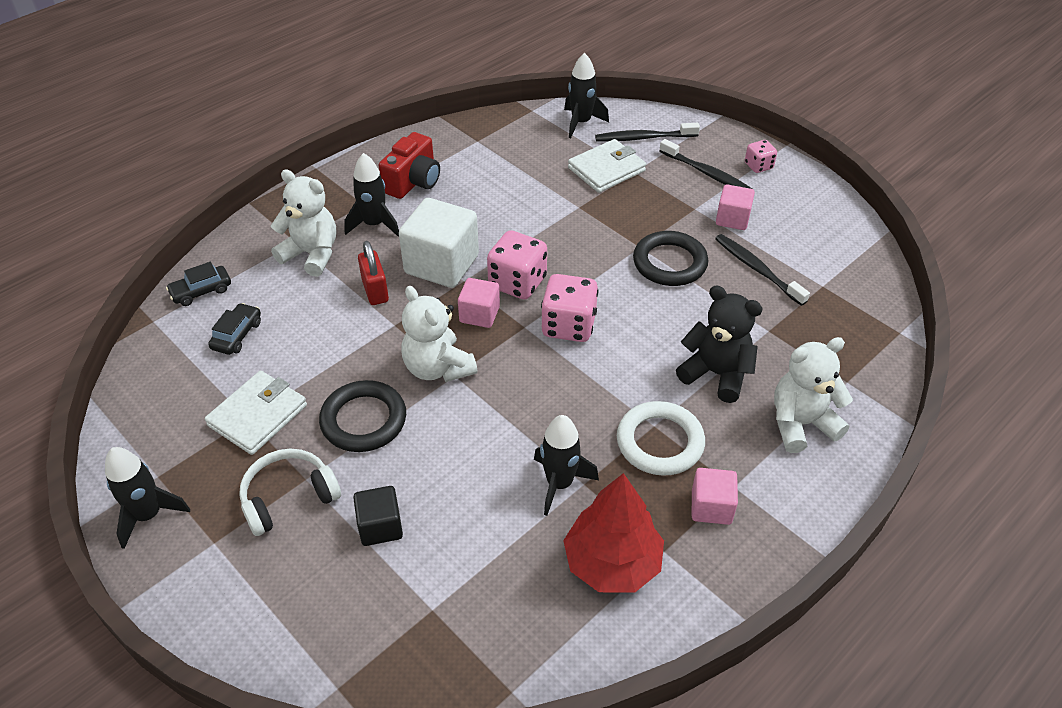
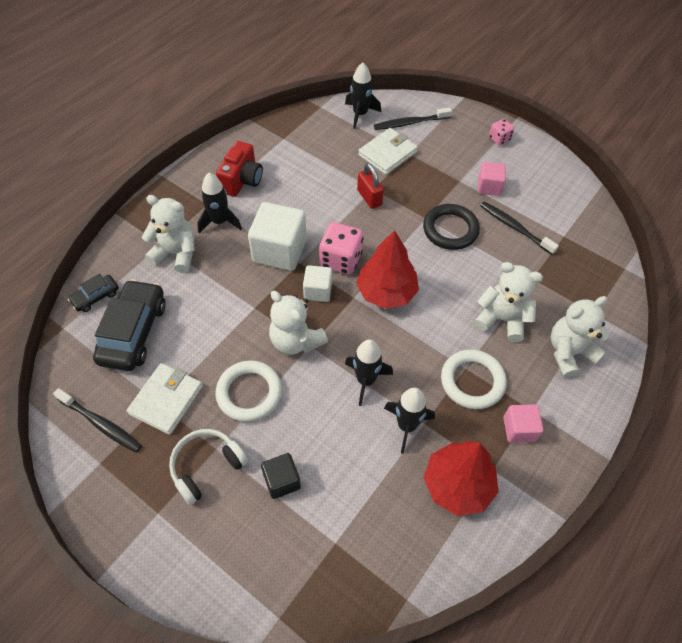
camera: 10 degrees left, 10 degrees up
black rocket [105,447,190,549] -> black rocket moved to [345,340,393,406]
black car [208,303,261,355] -> black car [93,279,166,371], size x1.99
black ring [319,380,406,452] -> white ring [215,360,282,422]
red padlock [358,241,389,305] -> red padlock moved to [357,163,384,209]
pink cube [458,278,500,328] -> white cube [303,265,332,302]
pink dice [541,274,598,342] -> red tree [356,230,419,309]
black toothbrush [659,139,752,189] -> black toothbrush moved to [53,388,142,453]
black teddy bear [676,286,763,403] -> white teddy bear [474,262,543,342]

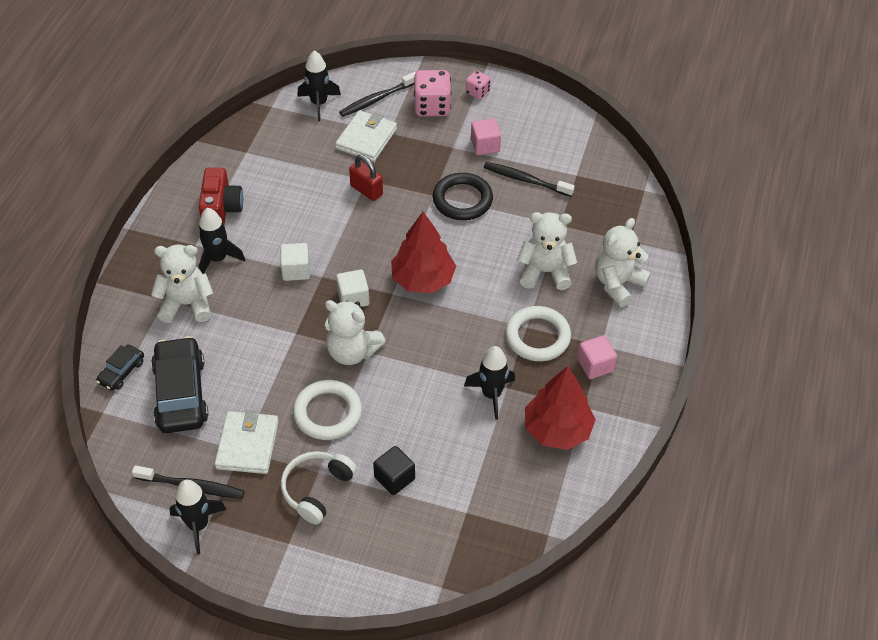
camera: 20 degrees left, 5 degrees down
white cube [248,202,307,271] -> white cube [280,243,310,281], size x0.55
pink dice [319,222,364,275] -> pink dice moved to [414,70,452,116]
black rocket [345,340,393,406] -> black rocket moved to [169,480,227,554]

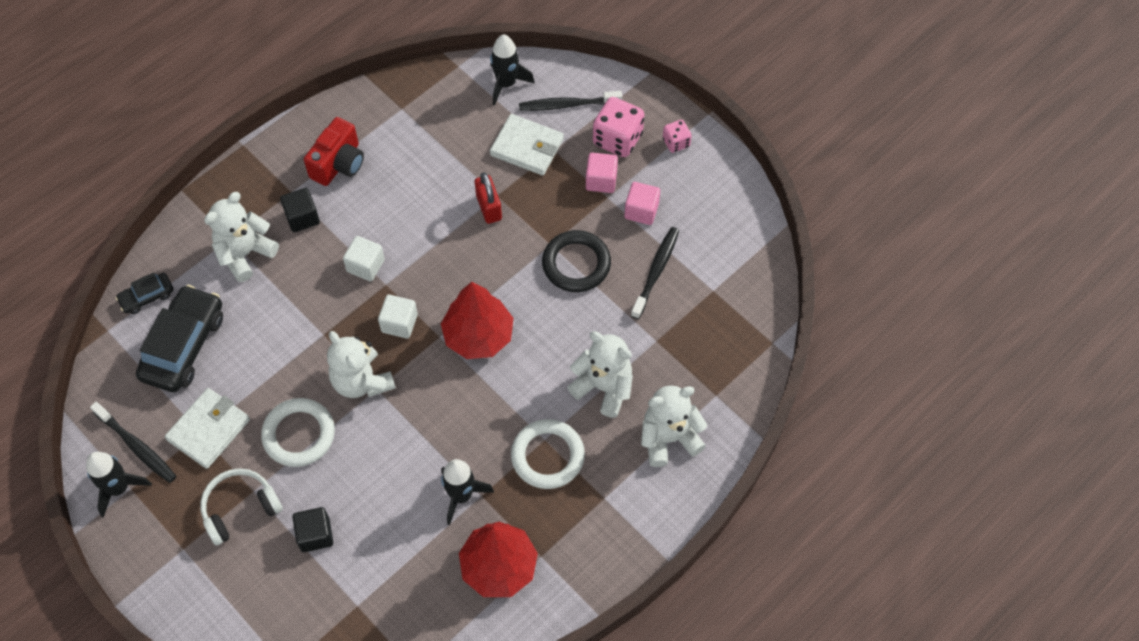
camera: 30 degrees right, 10 degrees up
white teddy bear [151,245,213,323] -> white teddy bear turned 75 degrees counterclockwise [204,192,279,282]
black rocket [198,208,245,274] -> black cube [280,188,320,232]
white wallet [335,110,397,162] -> white wallet turned 60 degrees clockwise [490,114,564,175]
black toothbrush [483,162,575,197] -> black toothbrush turned 60 degrees clockwise [631,227,679,319]
pink cube [577,335,617,379] -> pink cube moved to [586,153,618,193]

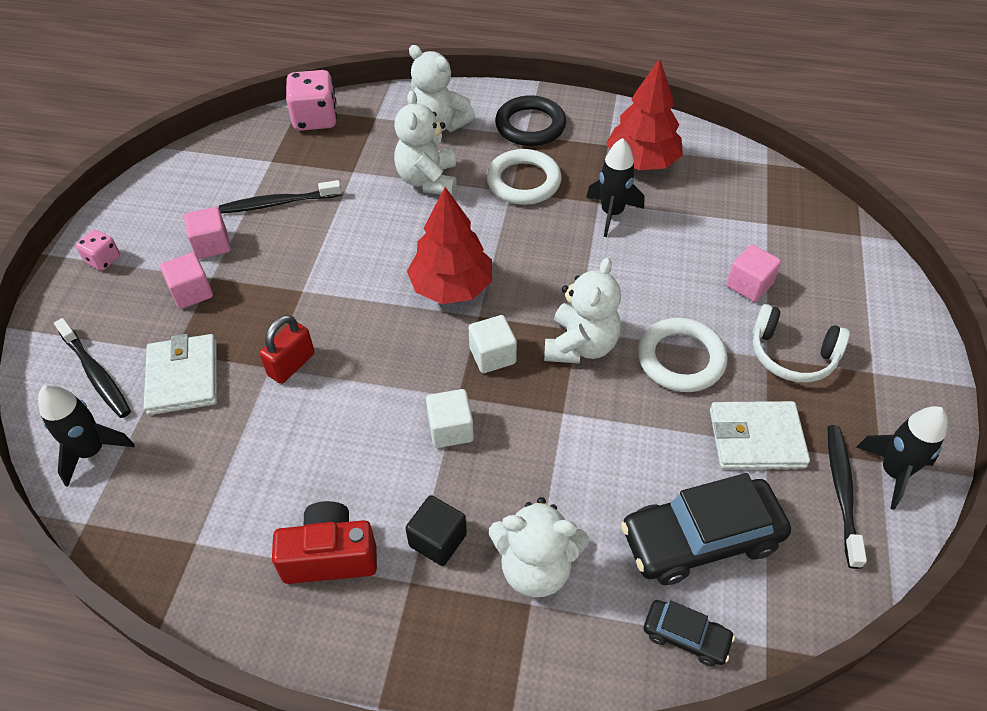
camera: 125 degrees left, 10 degrees down
black cube [292,507,333,552] -> pink cube [726,244,781,302]
black ring [542,230,611,292] -> black ring moved to [495,95,566,146]
pink dice [593,97,644,157] -> pink dice moved to [286,70,337,131]

